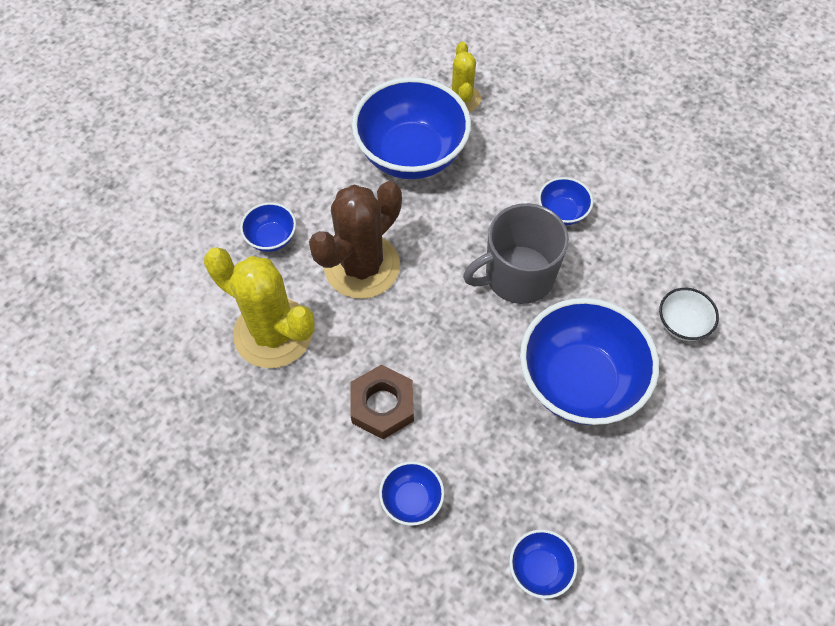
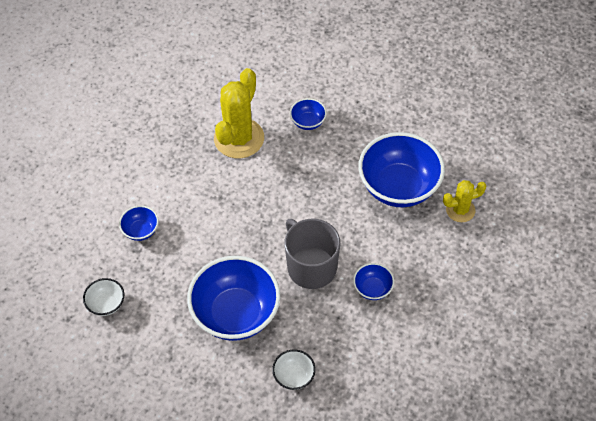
camera: 80 degrees right, 5 degrees down
brown cactus [309,181,402,299] -> none
brown nut [350,365,414,439] -> none
blue bowl [509,529,577,599] -> white bowl [83,278,124,316]

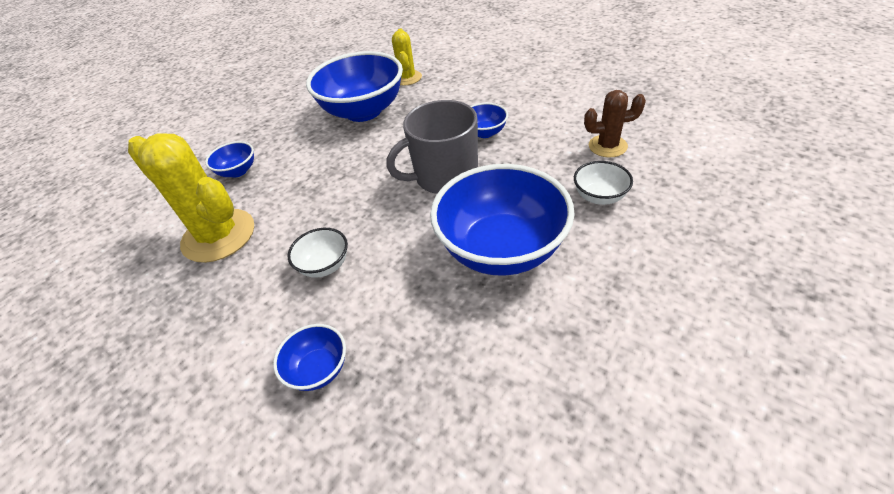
camera: 75 degrees left, 10 degrees down
white bowl [83,278,124,316] -> white bowl moved to [288,228,348,278]
none -> brown cactus [584,90,646,157]

